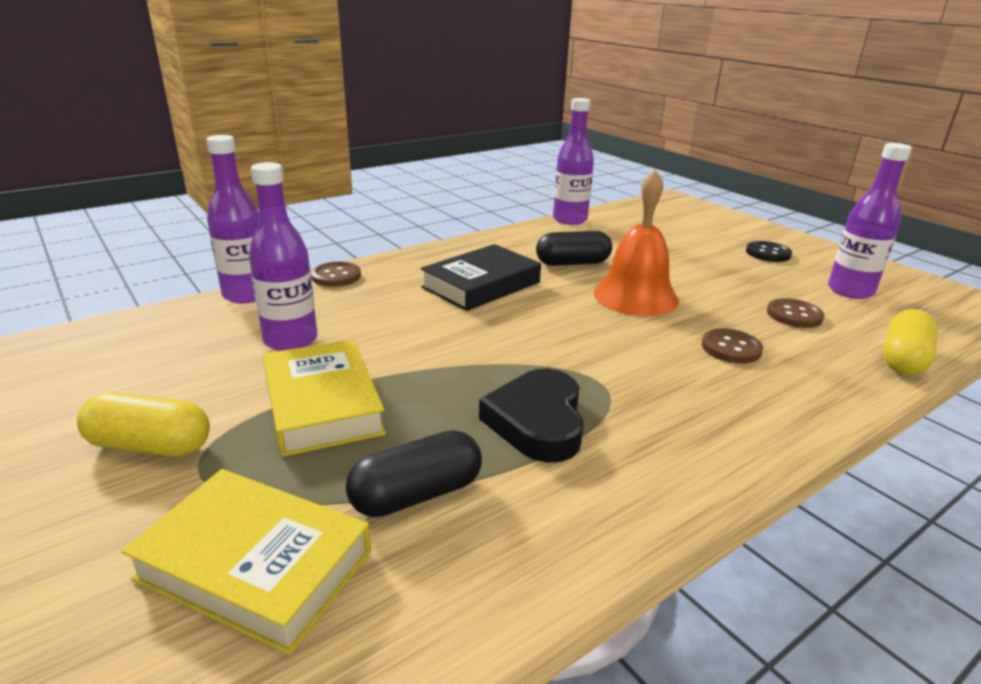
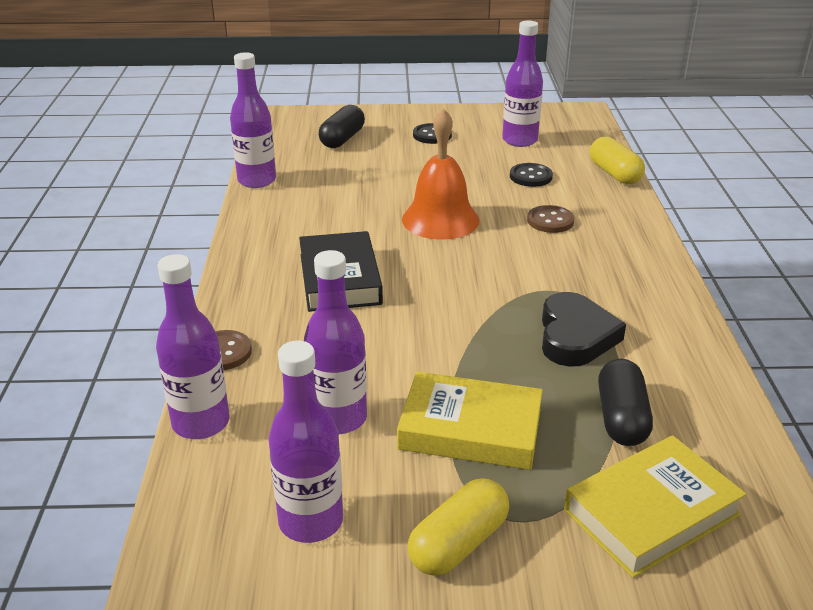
camera: 55 degrees left, 5 degrees up
black heart [479,369,584,463] -> black heart turned 120 degrees counterclockwise [542,292,626,367]
black capsule [536,231,612,266] -> black capsule moved to [319,105,365,148]
brown button [767,298,824,328] -> black button [510,163,553,187]
none -> purple bottle [268,341,343,543]

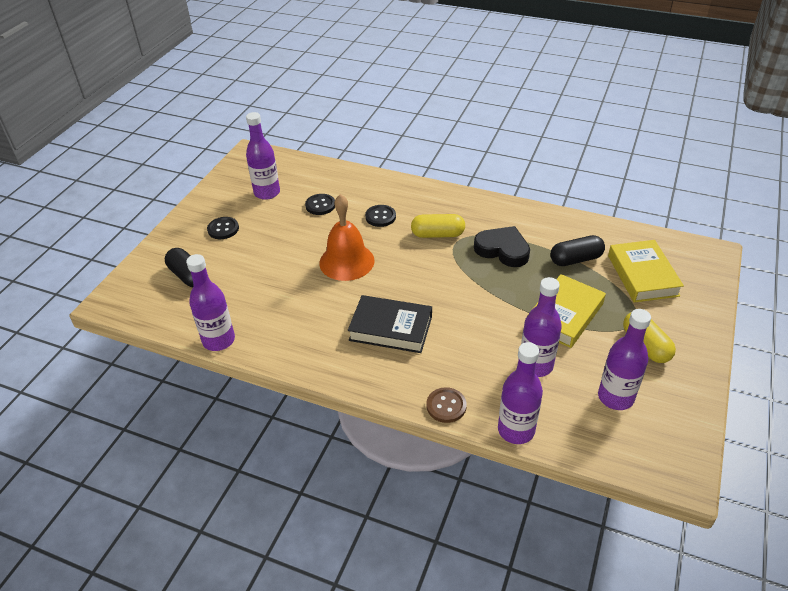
camera: 65 degrees left, 10 degrees up
brown button [527,205,575,233] -> black button [365,205,396,227]
yellow capsule [590,137,645,184] -> yellow capsule moved to [411,214,465,238]
black capsule [598,359,653,446] -> black capsule turned 45 degrees counterclockwise [551,235,605,266]

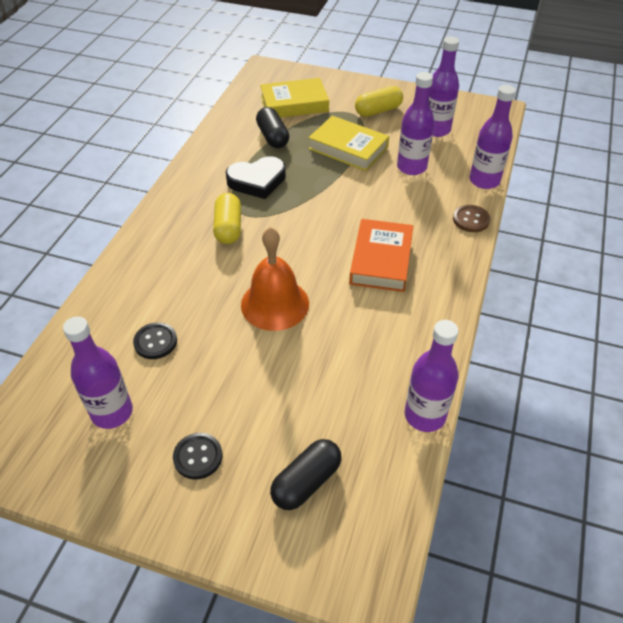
camera: 95 degrees left, 5 degrees up
black book [348,295,432,353] -> orange book [349,219,413,292]
black button [365,205,396,227] -> none
black heart [474,226,530,267] -> black heart turned 135 degrees counterclockwise [226,156,286,199]

